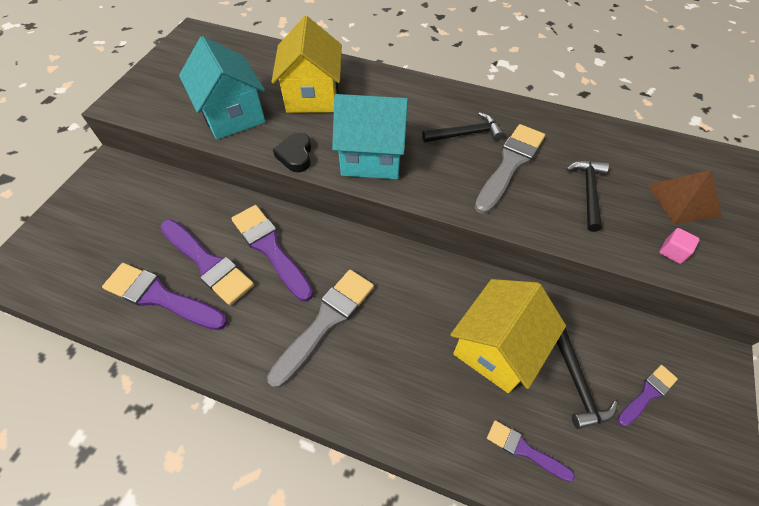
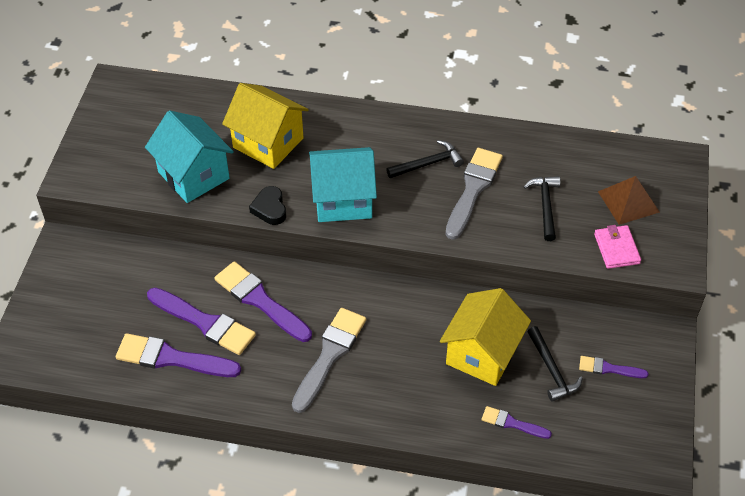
camera: 10 degrees left, 5 degrees down
yellow house [271,16,342,113] -> yellow house turned 45 degrees counterclockwise [222,83,309,169]
purple brush [617,365,678,427] -> purple brush turned 120 degrees counterclockwise [579,356,648,378]
pink cube [659,228,700,264] -> pink wallet [594,225,641,269]

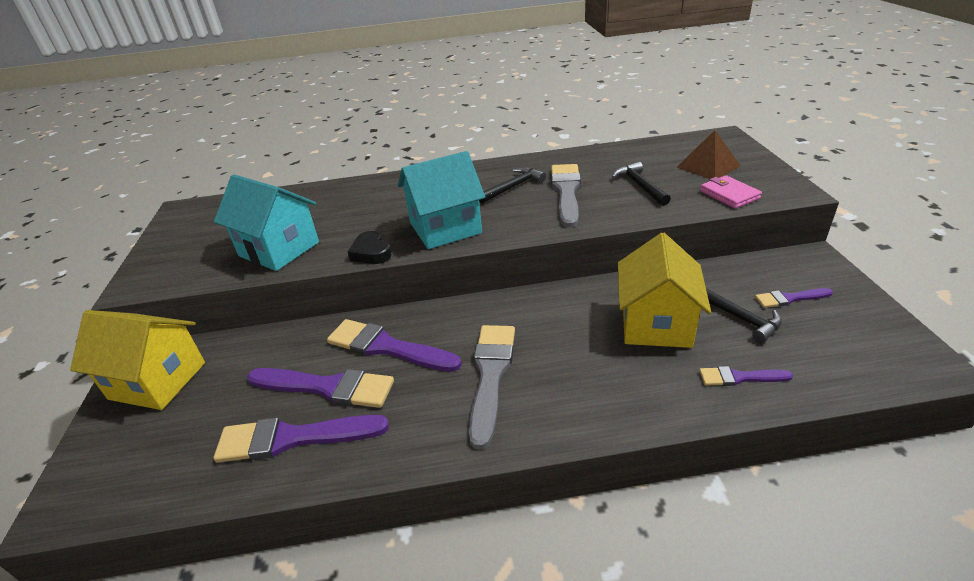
camera: 15 degrees left, 15 degrees down
yellow house [222,83,309,169] -> yellow house moved to [70,310,205,410]

